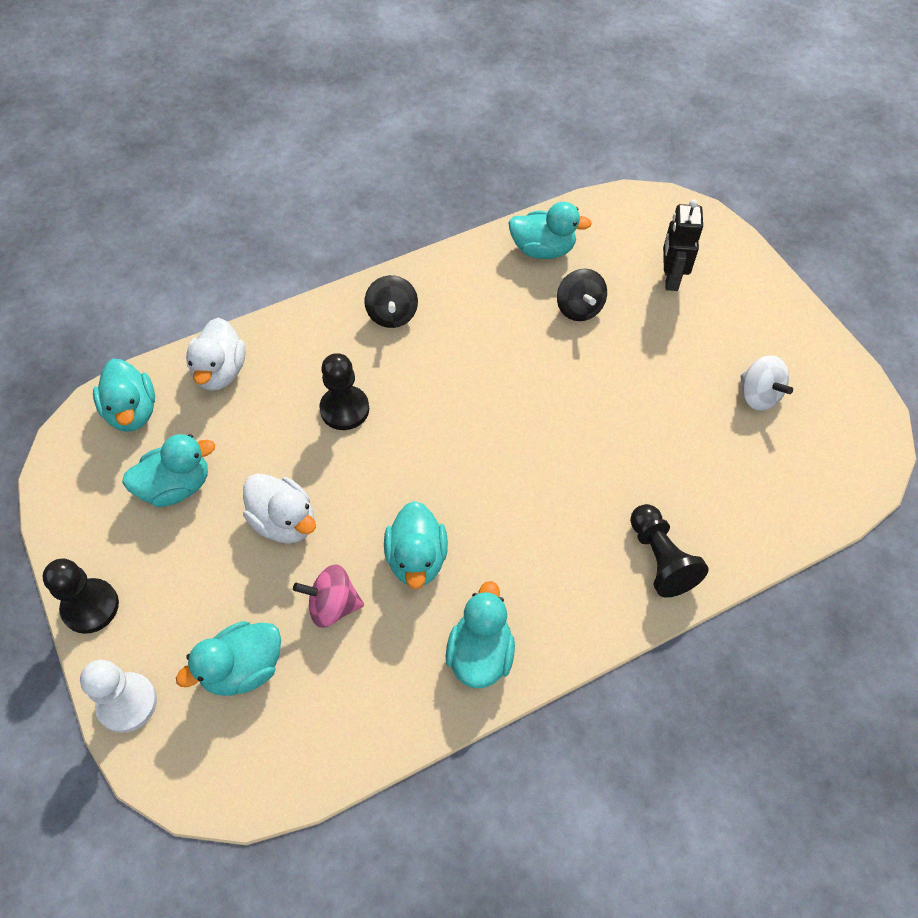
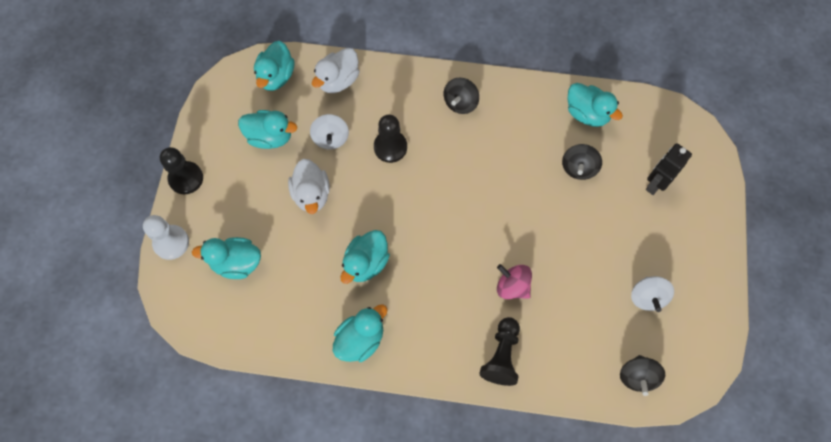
camera: 35 degrees right, 10 degrees up
pink spinning top [293,565,364,628] -> pink spinning top moved to [497,264,532,299]
none -> white spinning top [310,114,349,149]
none -> black spinning top [620,355,665,396]

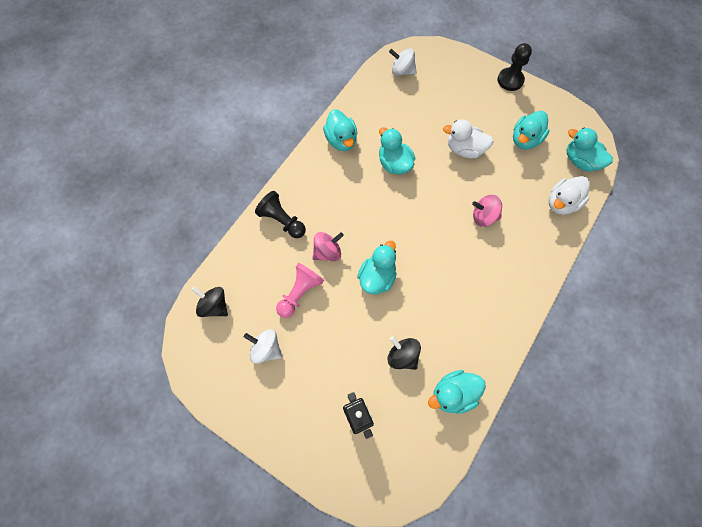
camera: 115 degrees right, 0 degrees up
white pawn [143,215,189,260] -> none
turquoise duck [192,237,261,279] -> turquoise duck moved to [357,241,397,294]
white spinning top [310,114,349,149] -> white spinning top moved to [389,48,417,76]
white duck [312,48,359,93] -> white duck turned 105 degrees counterclockwise [549,176,590,215]
black pawn [374,115,407,163] -> pink spinning top [472,195,502,227]
black spinning top [444,78,479,114] -> none
none -> pink pawn [276,263,324,318]

